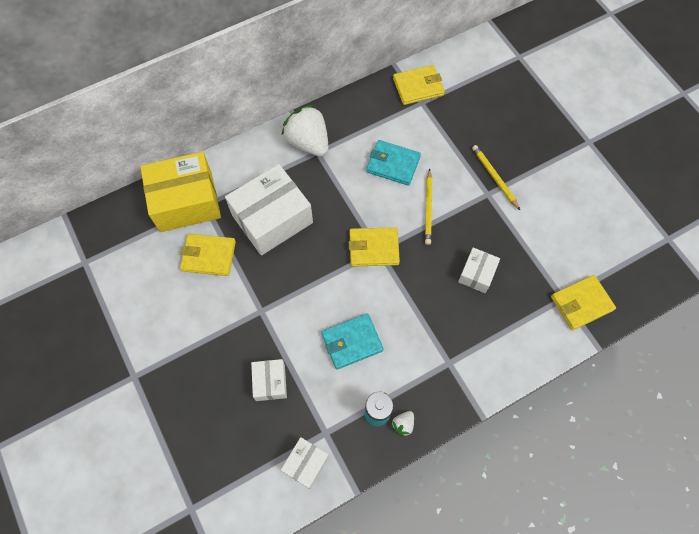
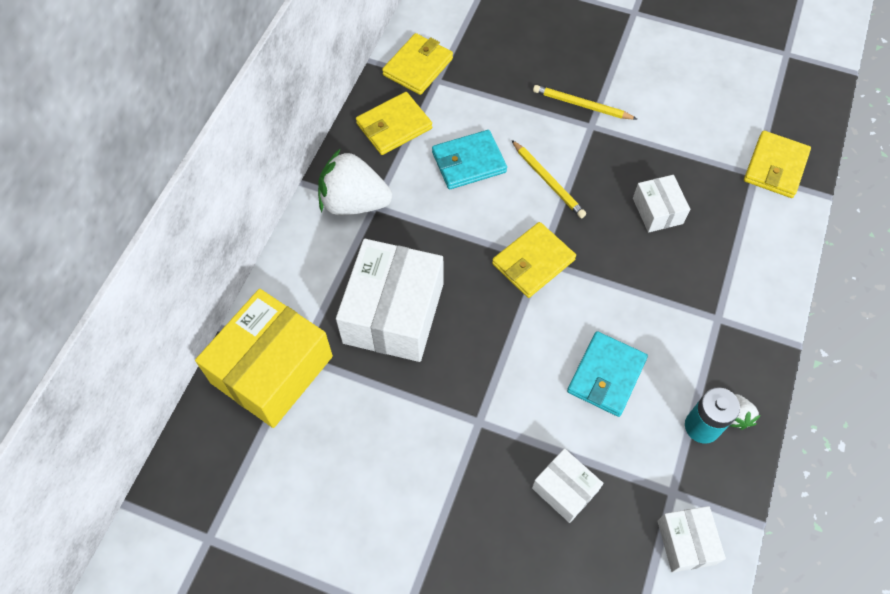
camera: 40 degrees left, 5 degrees down
yellow wallet [180,234,236,276] -> yellow wallet moved to [356,92,432,155]

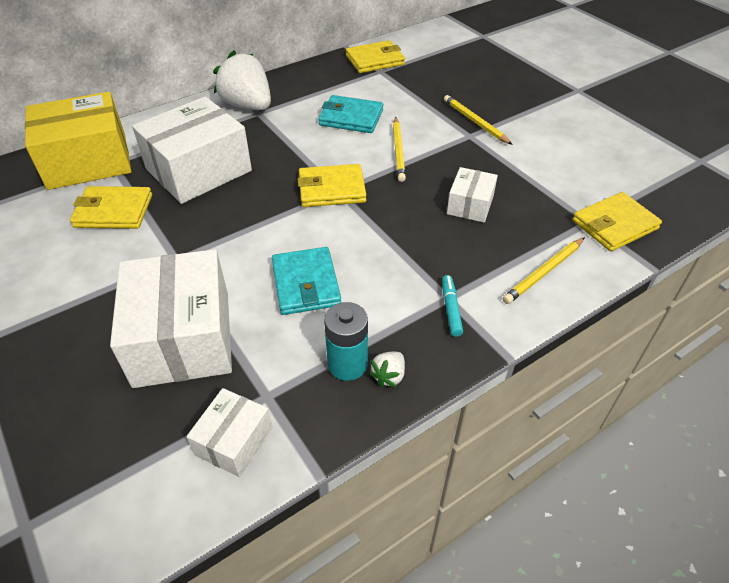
camera: 35 degrees right, 15 degrees down
yellow wallet [356,92,432,155] -> yellow wallet moved to [70,186,152,229]
white box [532,448,603,523] -> white box [110,249,232,388], size x1.99
turquoise wallet [567,331,648,417] -> turquoise wallet turned 75 degrees counterclockwise [272,247,342,315]
none -> turquoise marker [442,275,463,337]
none -> yellow pencil [503,237,585,304]

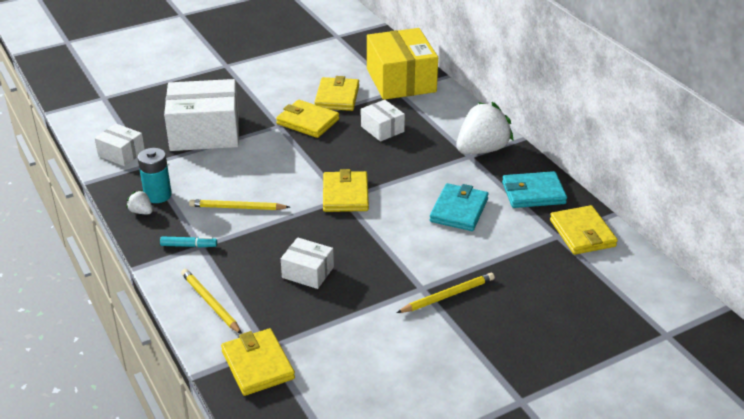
camera: 95 degrees right, 10 degrees down
white box [132,97,252,204] -> white box [361,100,405,141], size x0.50
turquoise wallet [272,247,342,315] -> turquoise wallet moved to [502,171,567,208]
yellow pencil [393,117,406,182] -> yellow pencil moved to [189,199,290,210]
none -> yellow wallet [276,100,339,138]

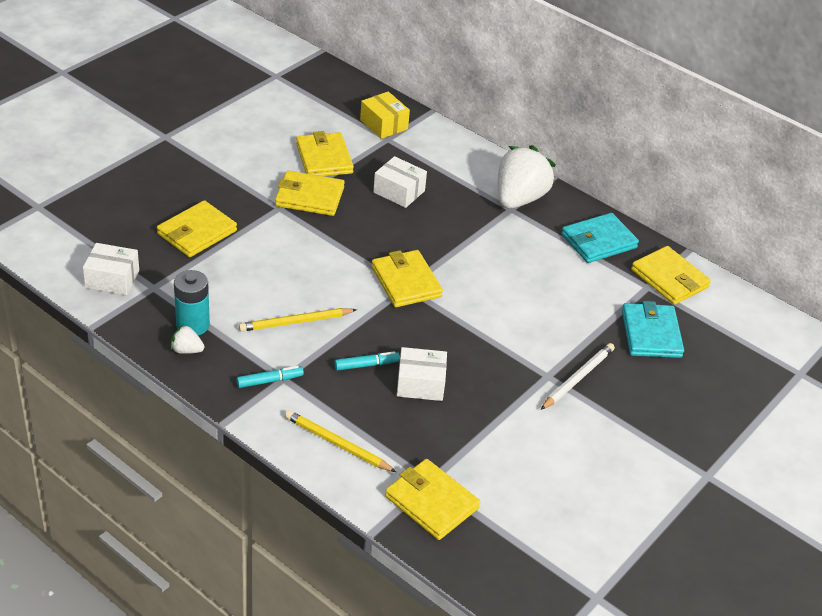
camera: 25 degrees left, 5 degrees up
white box [164,79,239,151] -> yellow wallet [157,200,237,257]
yellow box [367,28,438,100] -> yellow box [360,92,410,139], size x0.50
yellow pencil [397,273,495,313] -> white pencil [540,343,615,410]
turquoise wallet [430,183,489,231] -> turquoise wallet moved to [622,301,684,358]
none -> turquoise marker [335,351,400,371]

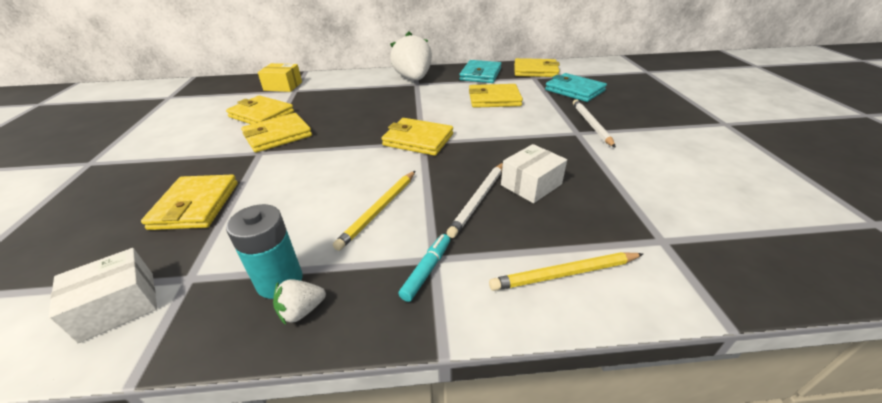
camera: 40 degrees left, 5 degrees down
turquoise marker [335,351,400,371] -> white pencil [447,163,503,238]
white box [373,156,427,208] -> none
yellow wallet [385,459,480,540] -> yellow wallet moved to [469,84,523,108]

